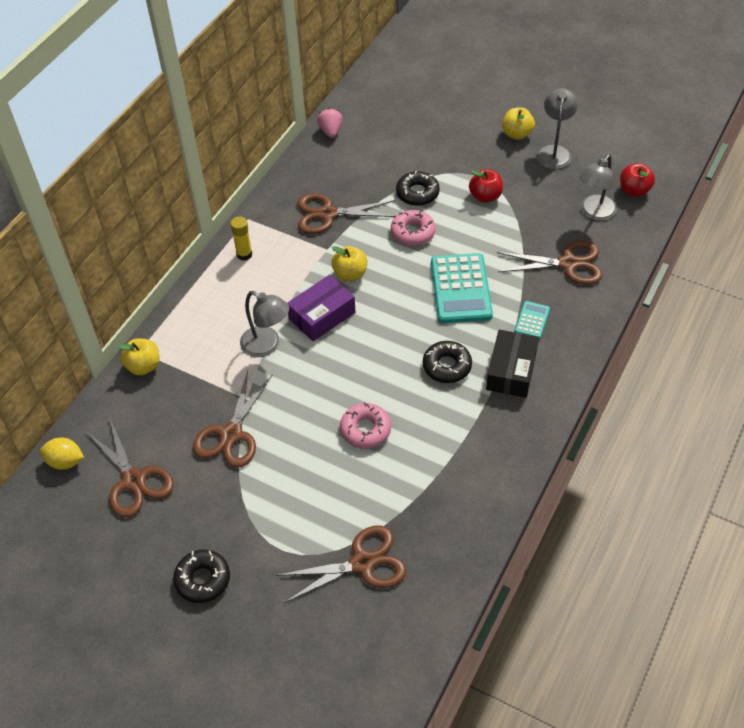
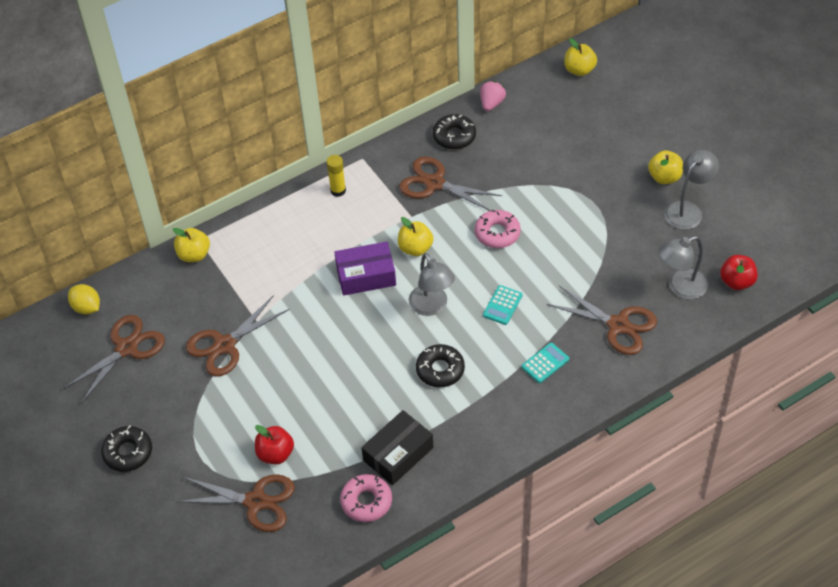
camera: 30 degrees right, 0 degrees up
brown scissors [85,419,174,517] -> brown scissors turned 135 degrees counterclockwise [63,315,165,403]
grey lamp [240,291,289,357] -> grey lamp moved to [409,253,455,316]
pink donut [340,403,391,449] -> pink donut moved to [340,474,392,522]
black donut [396,171,440,206] -> black donut moved to [433,114,476,149]
turquoise calculator [431,253,493,323] -> turquoise calculator [483,285,523,325], size x0.49
red apple [469,169,503,203] -> red apple moved to [255,425,294,464]
black box [486,330,539,398] -> black box moved to [361,410,434,485]
none -> yellow apple [564,38,597,76]

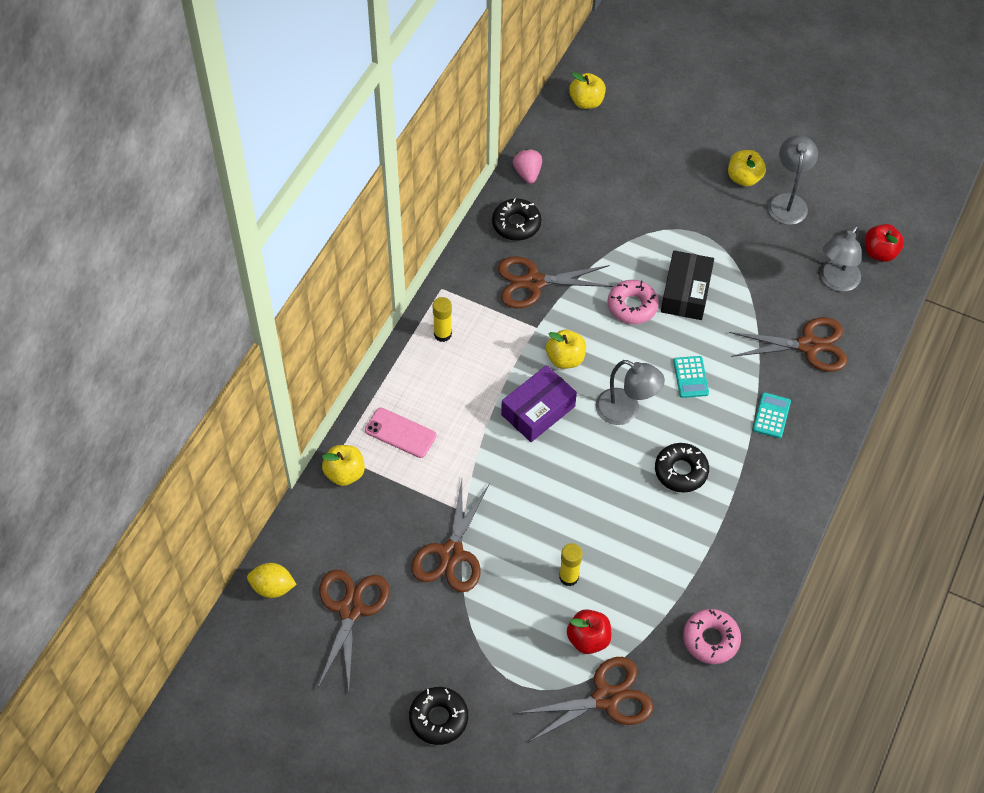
camera: 35 degrees left, 5 degrees up
black box [361,410,434,485] -> black box moved to [661,250,714,320]
none -> pink phone [365,408,436,458]
none -> yellow glue stick [559,543,583,586]

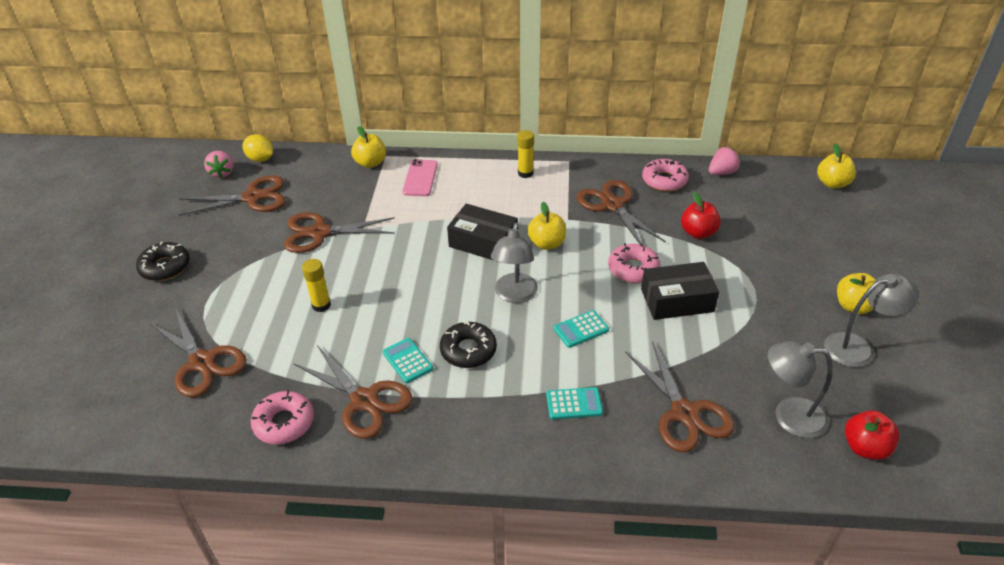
camera: 70 degrees right, 15 degrees down
yellow lemon [247,563,297,598] -> yellow lemon turned 45 degrees counterclockwise [242,134,273,162]
black donut [492,198,541,241] -> pink donut [642,159,689,192]
purple box [501,365,577,442] -> black box [447,204,518,261]
red apple [567,609,612,654] -> red apple moved to [681,192,721,239]
none -> pink strawberry [204,151,233,178]
none -> brown scissors [293,345,413,439]
none -> turquoise calculator [382,338,433,383]

